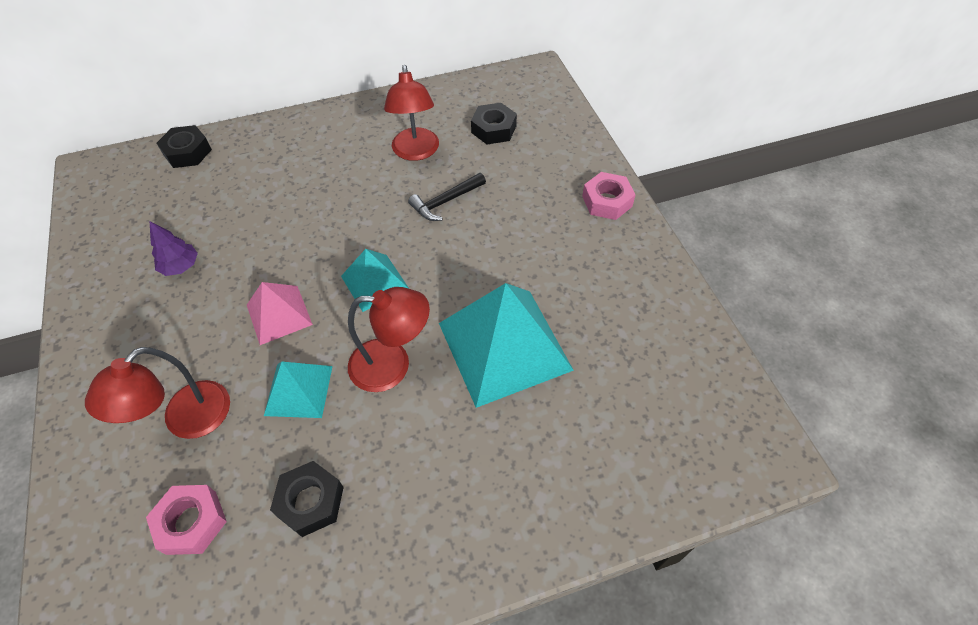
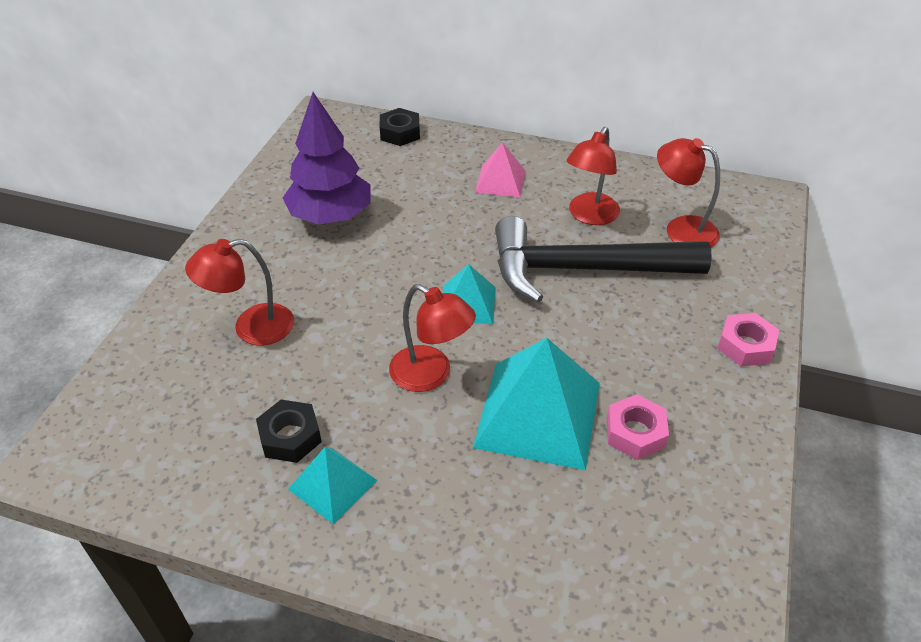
camera: 35 degrees right, 10 degrees down
pink nut [146,485,227,555] -> pink nut moved to [607,394,669,460]
purple tree [150,221,198,276] -> purple tree [283,92,370,225], size x2.23
pink pyramid [247,282,313,345] -> pink pyramid moved to [475,142,526,197]
turquoise pyramid [264,362,333,418] -> turquoise pyramid moved to [288,447,377,524]
black hammer [408,173,486,221] -> black hammer [495,216,712,303], size x2.48
black nut [471,103,517,144] -> red lamp [657,138,720,247]

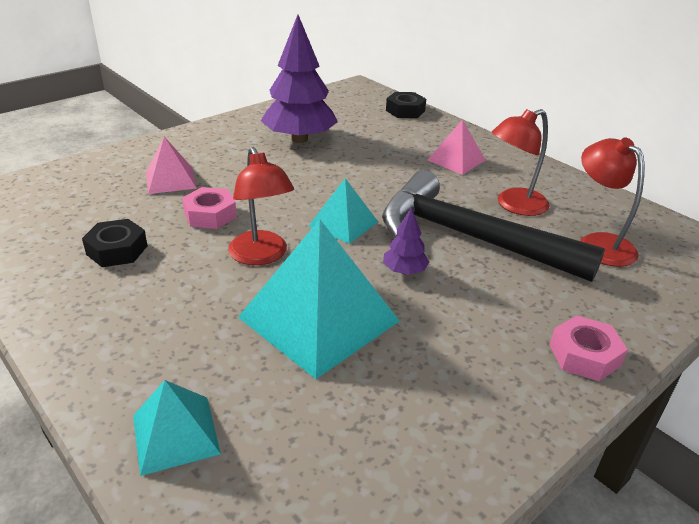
camera: 30 degrees right, 10 degrees down
red lamp [185,239,294,346] -> pink pyramid [146,137,197,194]
turquoise pyramid [288,447,377,524] -> turquoise pyramid moved to [133,380,221,476]
pink nut [607,394,669,460] -> pink nut moved to [182,187,237,229]
none -> purple tree [383,207,429,275]

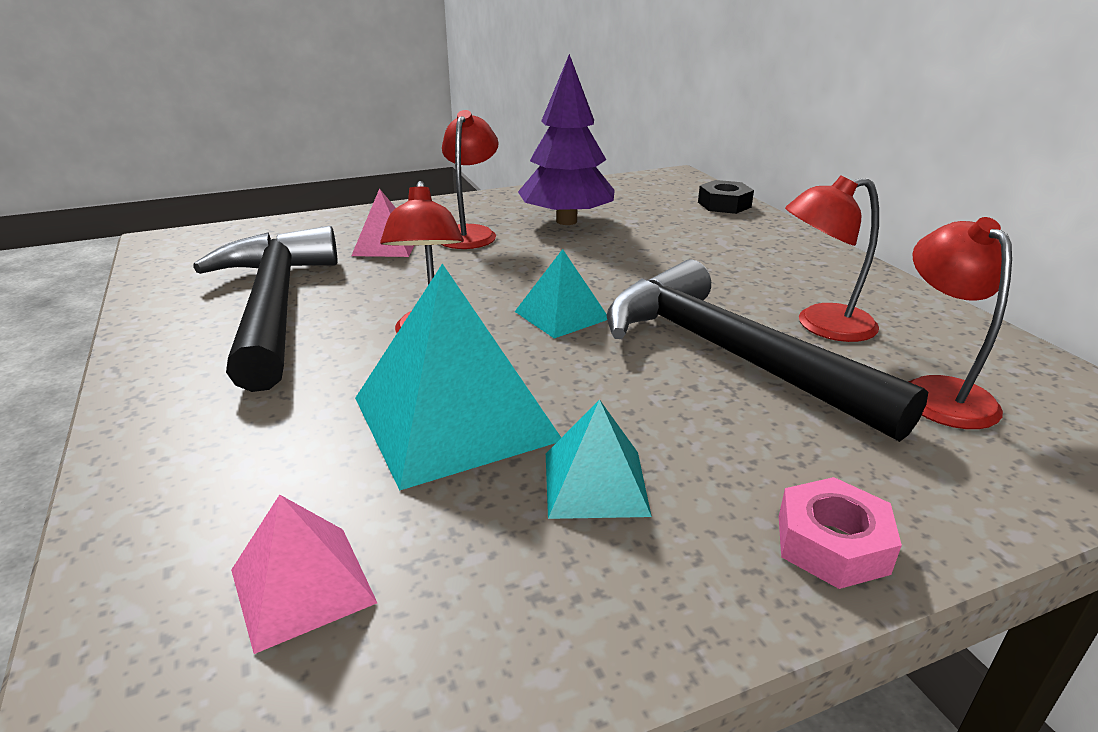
camera: 20 degrees right, 5 degrees down
black nut [82,219,148,267] -> black hammer [193,226,338,392]
turquoise pyramid [133,380,221,476] -> turquoise pyramid moved to [546,399,652,519]
pink nut [182,187,237,229] -> none
purple tree [383,207,429,275] -> none
pink pyramid [427,119,485,175] -> pink pyramid moved to [231,494,377,654]
none -> red lamp [441,110,499,249]

